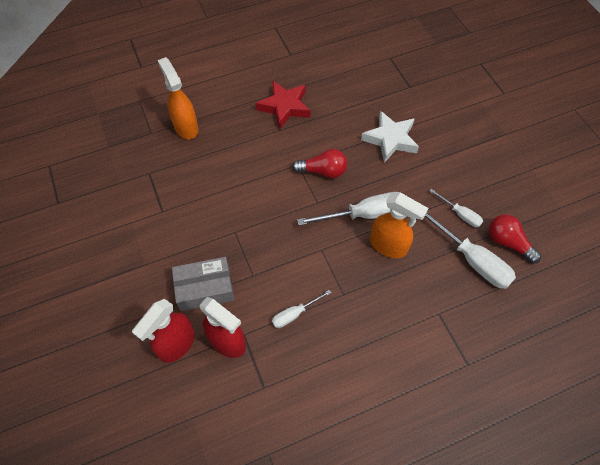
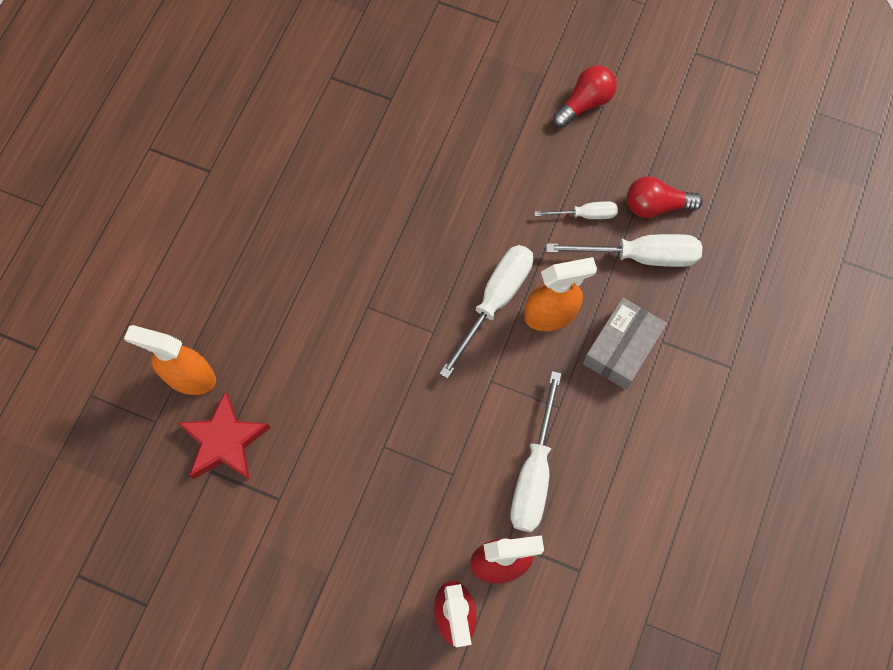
camera: 45 degrees left, 10 degrees up
grey box [172,257,234,311] -> grey box moved to [583,297,667,390]
red star [256,80,311,130] -> red star moved to [177,391,271,480]
white screwdriver [272,290,331,328] -> white screwdriver [510,371,561,532], size x1.82
red light bulb [292,149,347,178] -> red light bulb moved to [553,65,617,128]
white star [361,111,419,163] -> none

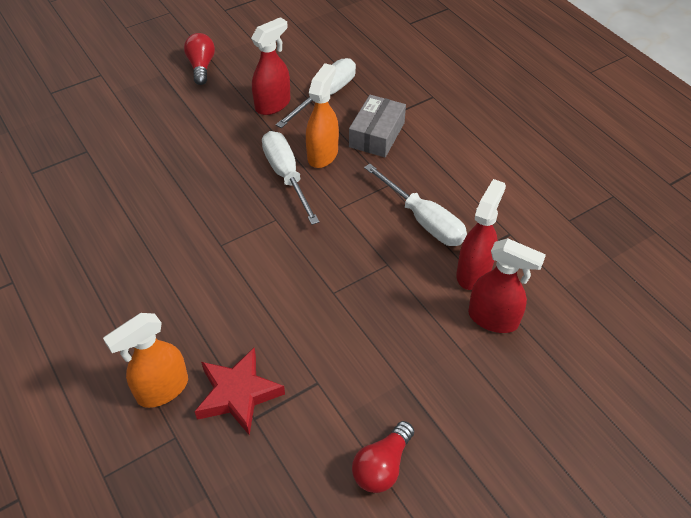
camera: 55 degrees left, 20 degrees down
white screwdriver [534,201,618,219] -> red spray bottle [251,17,290,115]
grey box [583,297,667,390] -> grey box turned 45 degrees clockwise [349,95,406,157]
red light bulb [627,176,703,218] -> red light bulb moved to [352,421,414,493]

